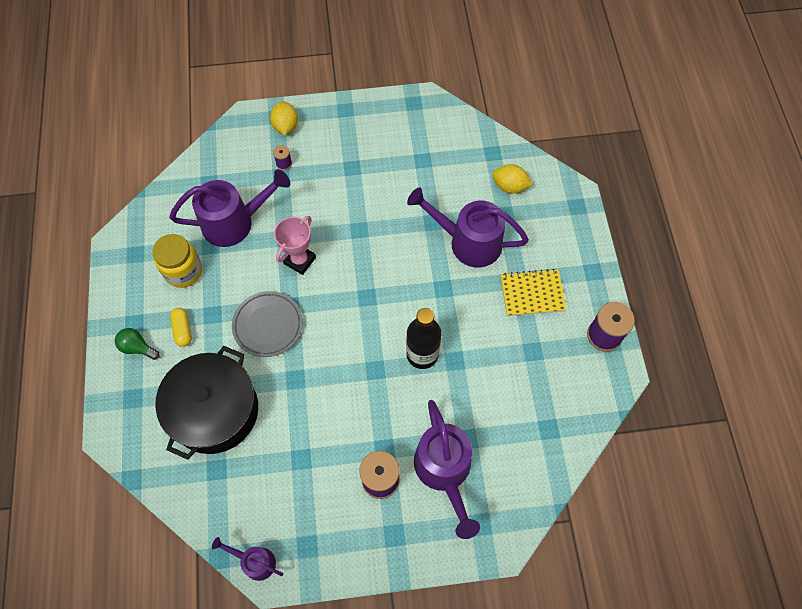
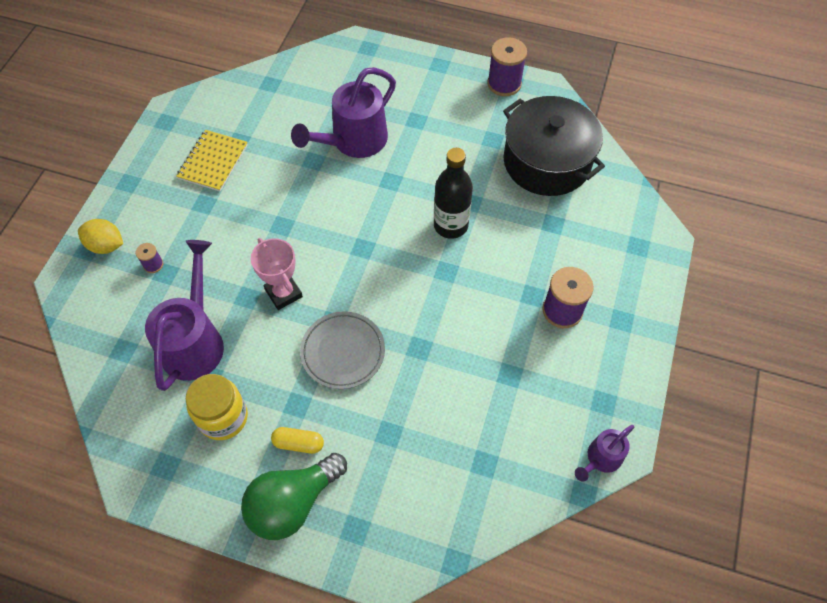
camera: 65 degrees left, 5 degrees down
green light bulb [115,328,160,360] -> green light bulb [241,453,347,540], size x1.92
black pot [155,346,258,460] -> black pot moved to [503,96,605,196]
purple watering can [414,400,480,539] -> none
yellow lemon [492,164,533,193] -> none
yellow notebook [501,269,566,316] -> yellow notebook moved to [176,130,248,192]

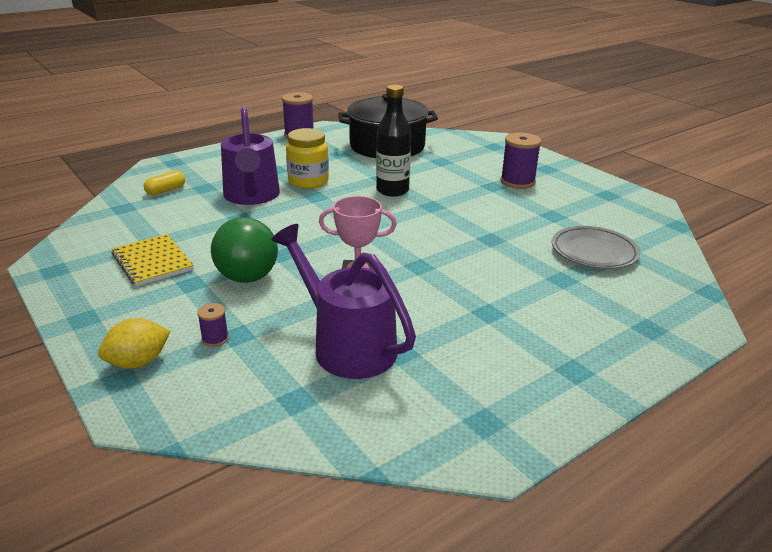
camera: 55 degrees left, 30 degrees down
yellow jar [186,374,248,440] -> yellow jar moved to [286,128,329,189]
green light bulb [241,453,347,540] -> green light bulb moved to [211,217,278,283]
yellow capsule [271,427,324,454] -> yellow capsule moved to [144,170,185,195]
grey plate [300,311,385,389] -> grey plate moved to [552,226,640,269]
purple watering can [575,425,634,482] -> none

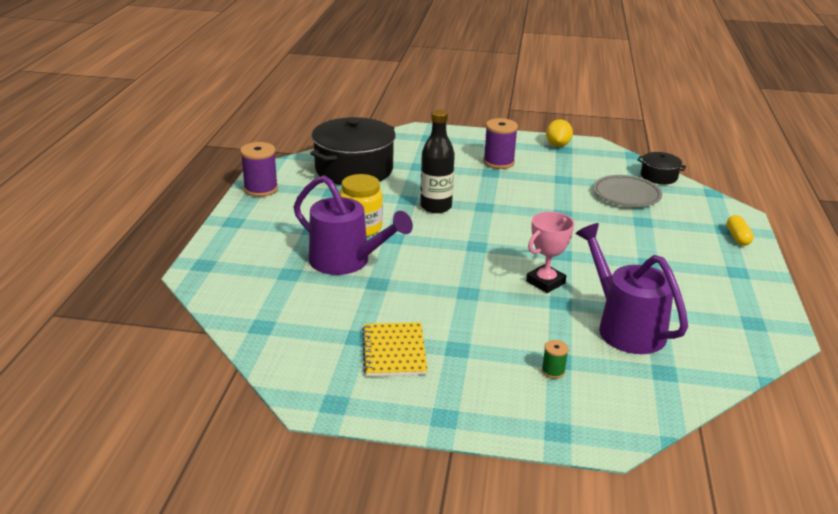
camera: 45 degrees left, 0 degrees up
yellow lemon [98,318,170,369] -> yellow lemon moved to [546,119,573,147]
yellow notebook [111,234,194,286] -> yellow notebook turned 75 degrees clockwise [362,322,428,377]
yellow capsule [144,170,185,195] -> yellow capsule moved to [726,215,754,246]
purple spool [197,303,229,347] -> green spool [542,340,569,379]
green light bulb [211,217,278,283] -> none
purple watering can [271,224,416,379] -> purple watering can turned 60 degrees clockwise [575,223,688,354]
none -> black pot [637,152,686,184]

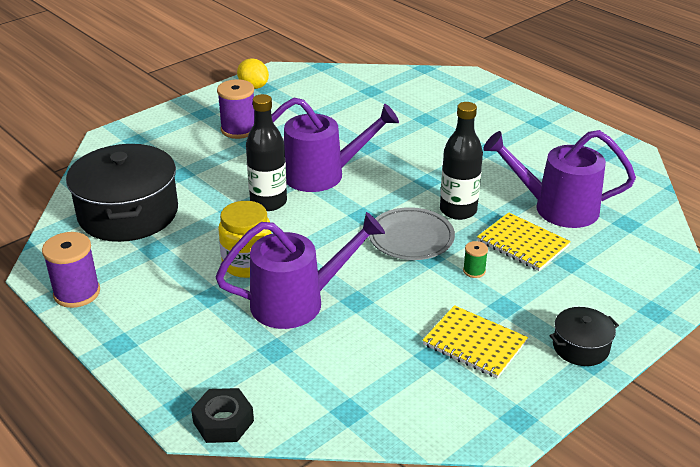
camera: 50 degrees left, 5 degrees up
pink trophy [526,212,574,293] -> black bottle [440,102,483,220]
green spool [542,340,569,379] -> green spool moved to [463,241,488,278]
grey plate [593,175,662,207] -> grey plate moved to [369,207,455,260]
black pot [637,152,686,184] -> black pot moved to [549,307,619,366]
yellow capsule [726,215,754,246] -> none
none -> black nut [191,388,254,443]
none -> purple watering can [272,98,399,192]
none -> yellow notebook [477,212,571,271]

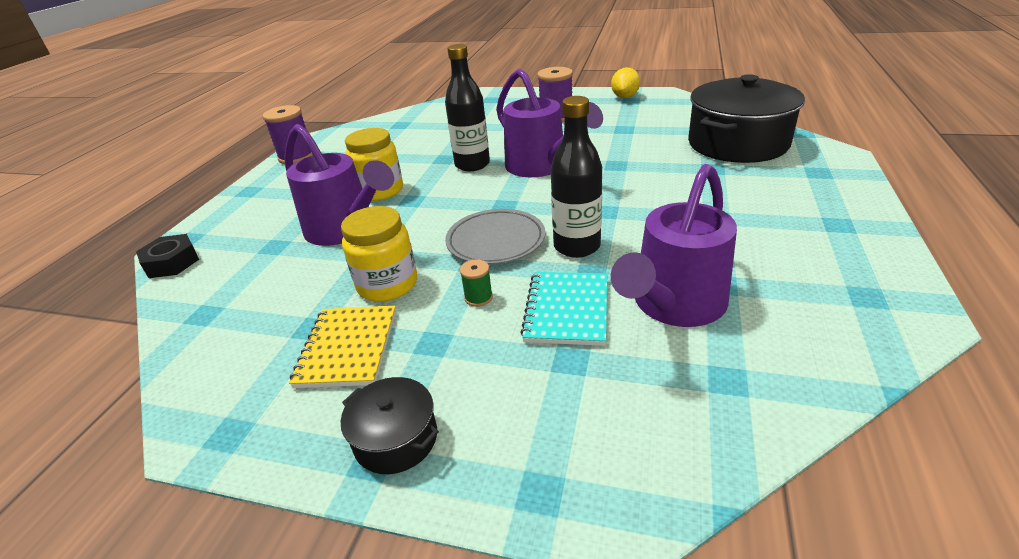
camera: 60 degrees right, 0 degrees up
black pot [66,144,178,242] -> black pot moved to [688,74,805,163]
yellow notebook [477,212,571,271] -> turquoise notebook [520,272,607,346]
purple watering can [483,130,636,228] -> purple watering can turned 120 degrees counterclockwise [611,164,737,327]
none -> yellow jar [341,206,417,302]

